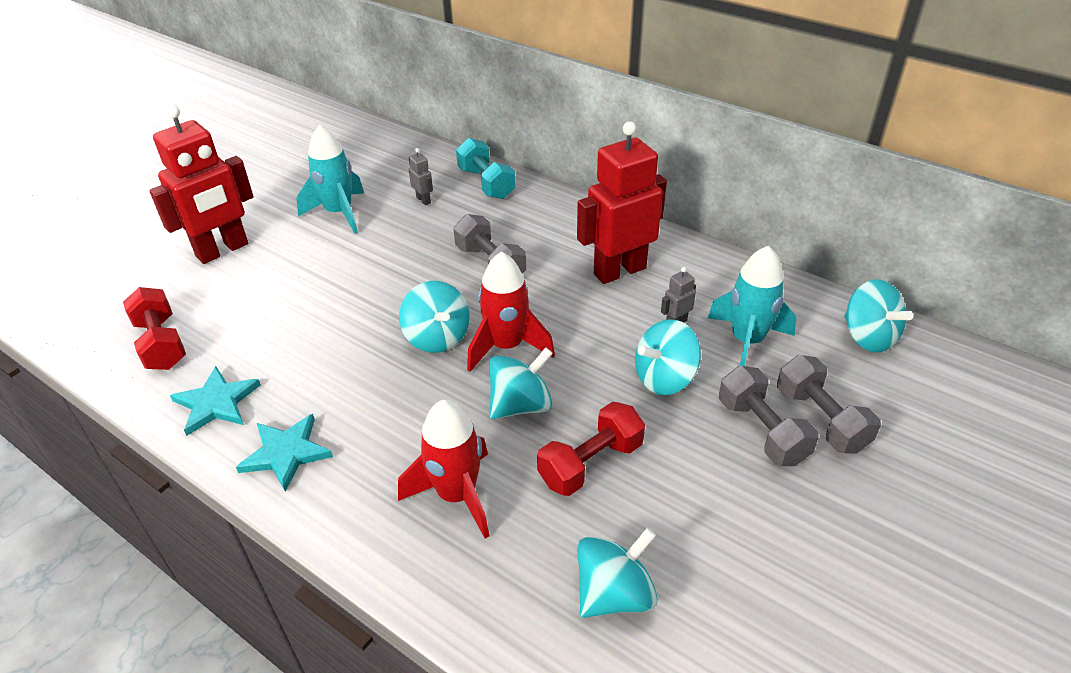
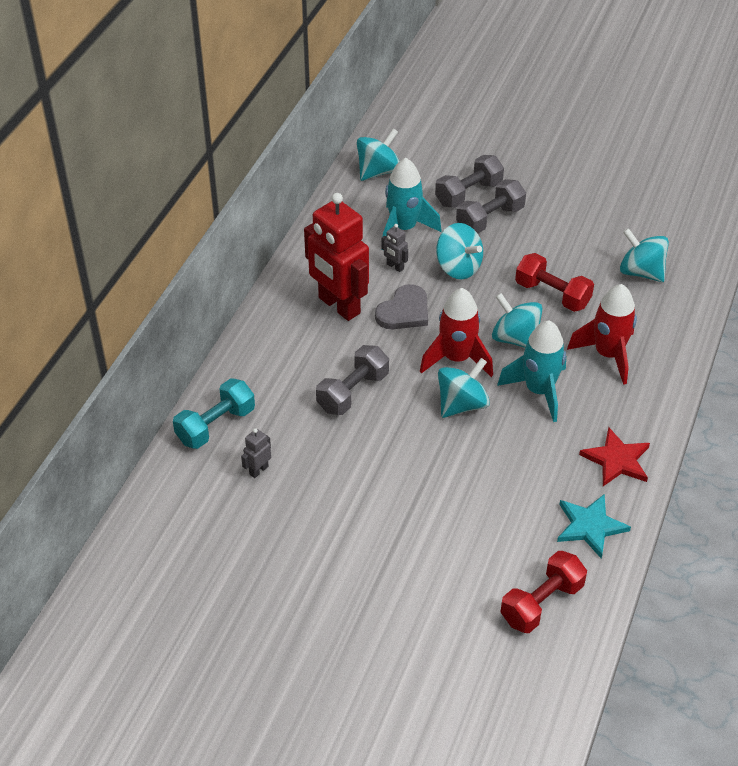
camera: 105 degrees left, 5 degrees up
red robot [149,105,254,264] -> none
turquoise star [236,414,333,492] -> red star [579,427,650,486]
turquoise rocket [296,125,364,234] -> turquoise rocket moved to [497,320,566,422]
none -> grey heart [375,284,428,329]

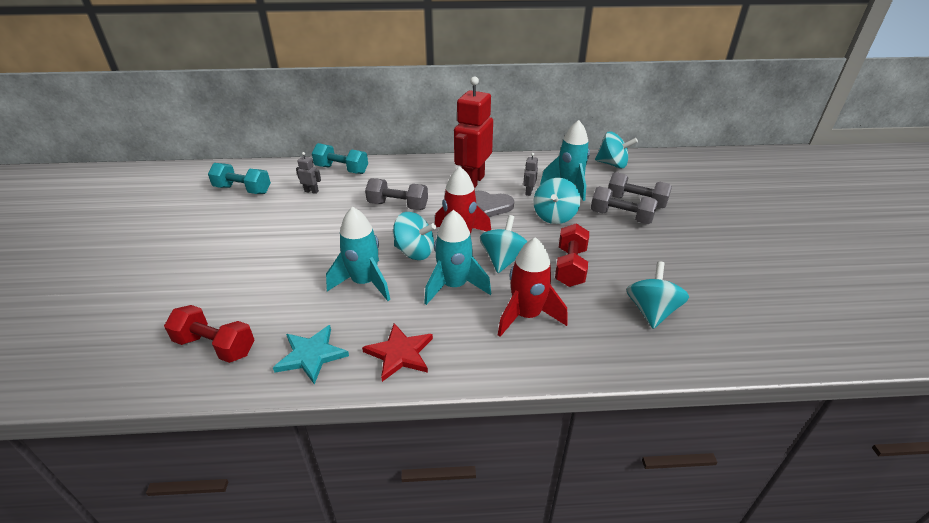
camera: 65 degrees right, 10 degrees down
none -> turquoise dumbbell [208,163,271,194]
none -> turquoise rocket [326,207,390,301]

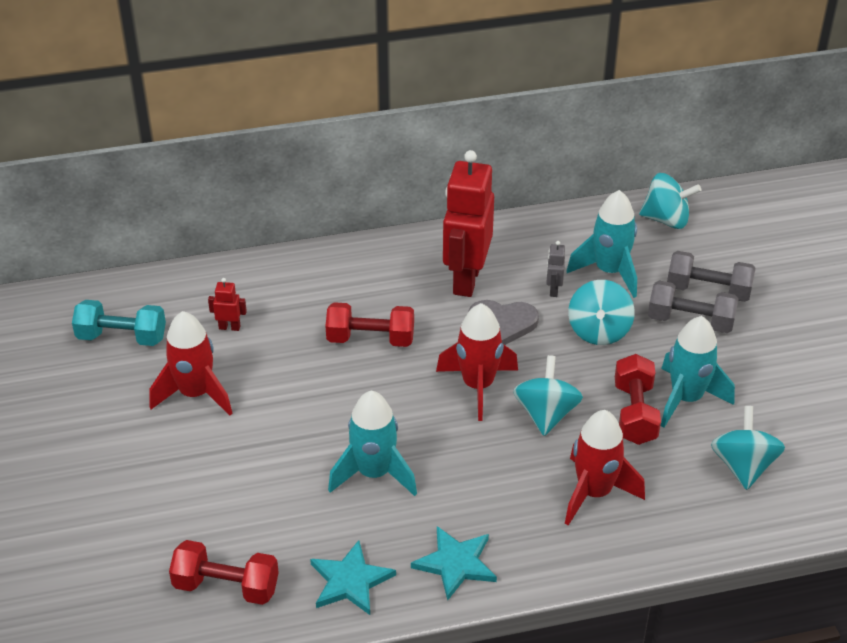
camera: 10 degrees left, 5 degrees up
grey robot [296,152,321,194] -> red robot [208,278,247,331]
turquoise dumbbell [312,143,368,174] -> none
red star [362,323,433,382] -> turquoise star [411,526,497,601]
grey dumbbell [365,178,428,210] -> red dumbbell [326,302,414,347]
turquoise spinning top [393,212,436,260] -> none
turquoise rocket [424,210,491,305] -> turquoise rocket moved to [661,316,735,428]
none -> red rocket [149,311,232,416]

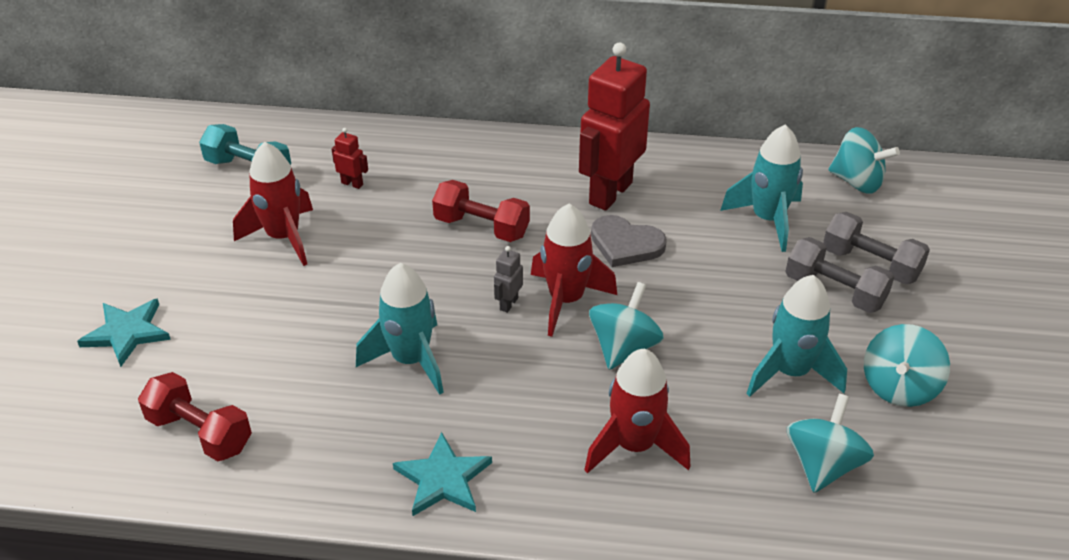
camera: 20 degrees right, 0 degrees up
turquoise star [310,540,396,615] -> turquoise star moved to [77,298,171,367]
grey robot [546,241,565,297] -> grey robot moved to [494,246,523,313]
turquoise spinning top [568,280,635,345] -> turquoise spinning top moved to [864,324,950,407]
red dumbbell [615,354,661,445] -> none

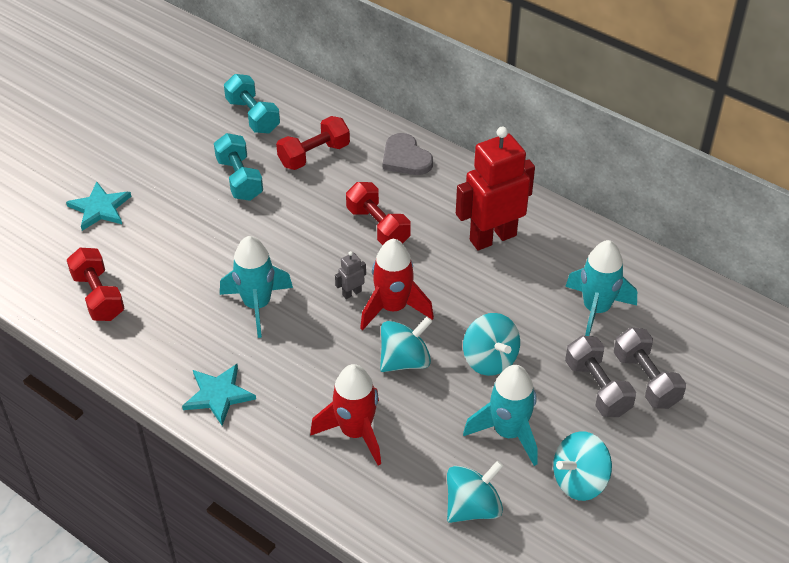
camera: 30 degrees right, 5 degrees up
red rocket [233,142,313,266] -> turquoise dumbbell [214,133,263,201]
red robot [331,128,368,189] -> red dumbbell [276,116,350,170]
grey heart [591,215,667,267] -> grey heart moved to [383,133,433,175]
turquoise spinning top [828,127,900,194] -> turquoise spinning top moved to [463,313,520,376]

